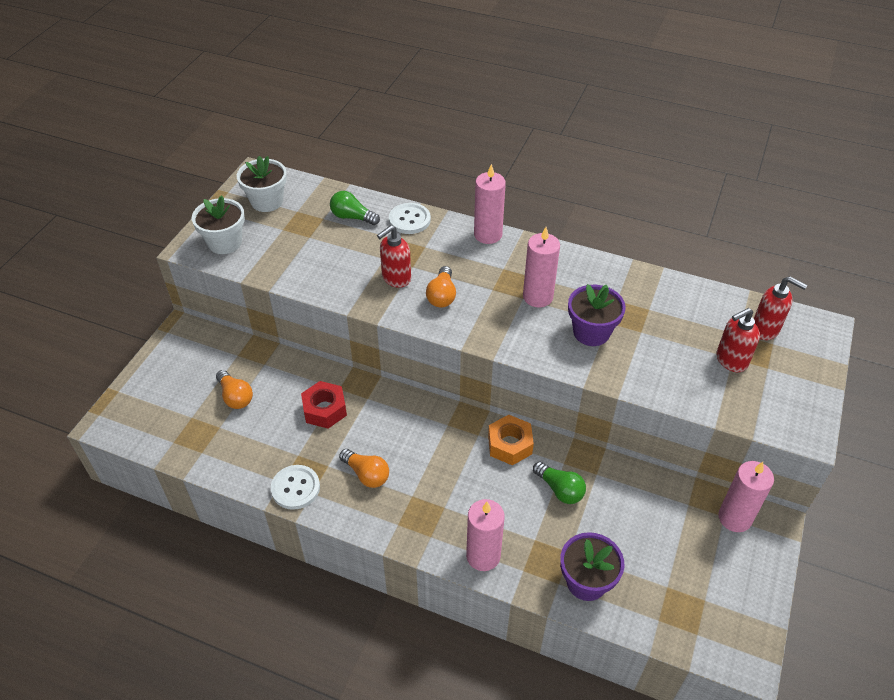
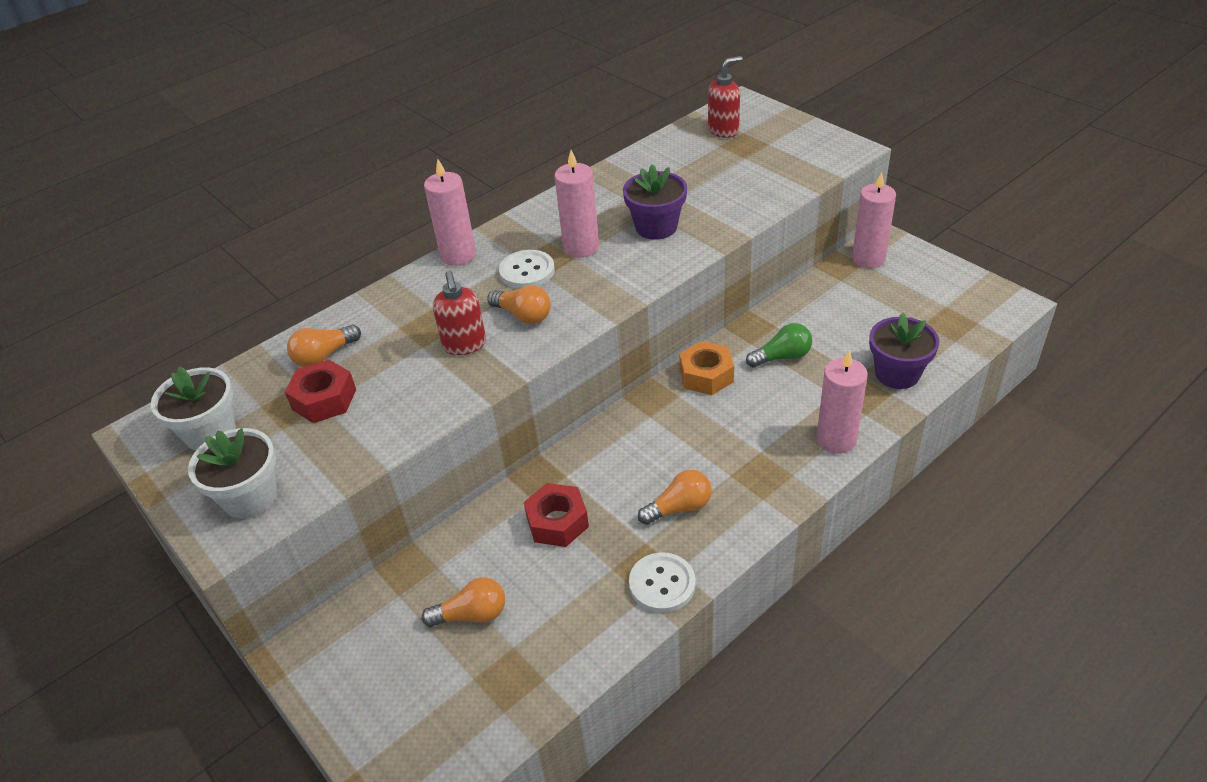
camera: 60 degrees left, 5 degrees down
green light bulb [330,191,380,225] -> orange light bulb [287,325,361,367]
white button [389,203,431,234] -> white button moved to [499,250,555,289]
red soap dispenser [717,308,760,372] -> none
none -> red nut [285,359,356,423]

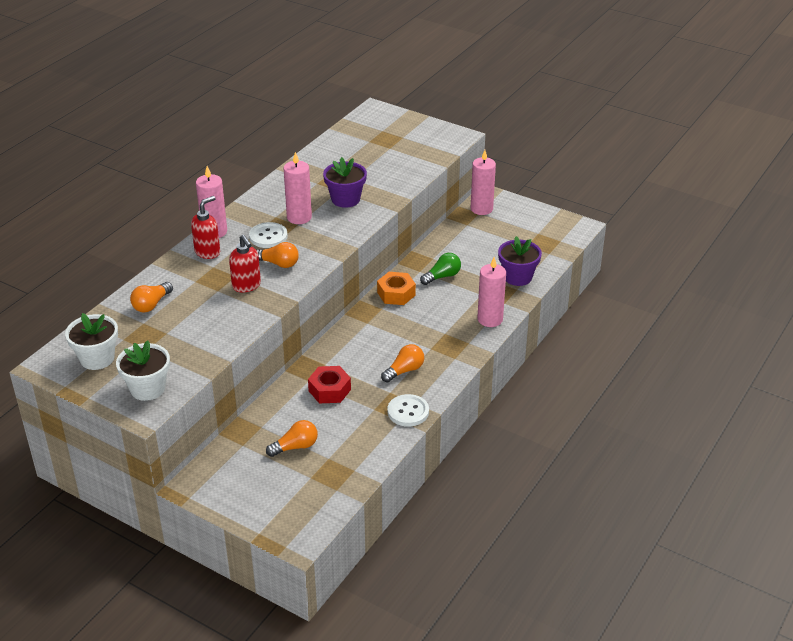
camera: 20 degrees left, 5 degrees down
red nut [285,359,356,423] -> none
red soap dispenser [708,56,742,138] -> red soap dispenser moved to [191,196,220,259]

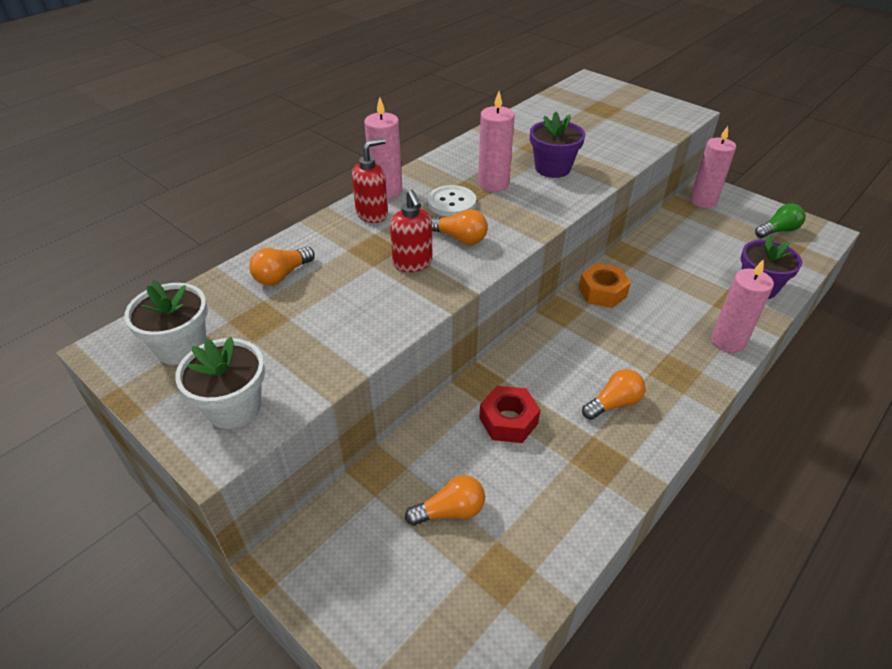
camera: 10 degrees right, 5 degrees up
white button [387,394,429,427] -> none
green light bulb [420,253,461,285] -> green light bulb moved to [755,203,806,238]

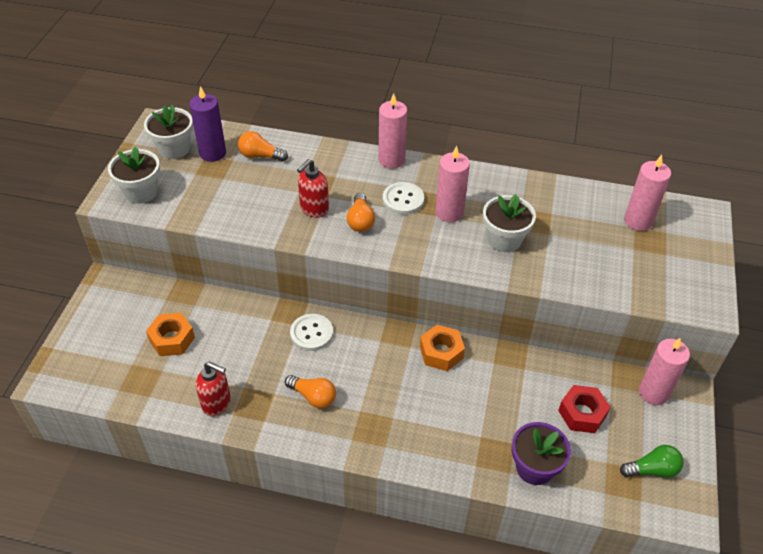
camera: 60 degrees right, 5 degrees up
red soap dispenser [352,138,388,223] -> red soap dispenser moved to [196,362,231,416]
orange light bulb [405,475,485,526] -> orange nut [146,313,195,356]
red nut [479,386,541,443] -> red nut moved to [558,385,610,433]
purple flower pot [530,111,585,178] -> white flower pot [483,194,536,252]
pink candle [711,259,774,353] -> pink candle moved to [624,155,671,231]
green light bulb [755,203,806,238] -> green light bulb turned 45 degrees counterclockwise [620,445,683,478]
none -> purple candle [189,86,226,162]
none -> white button [290,314,333,351]

